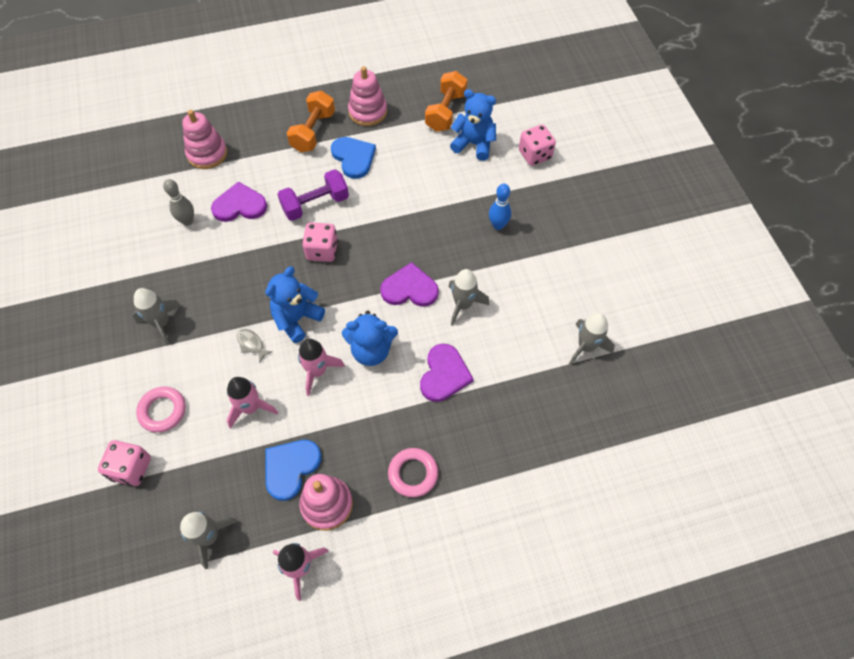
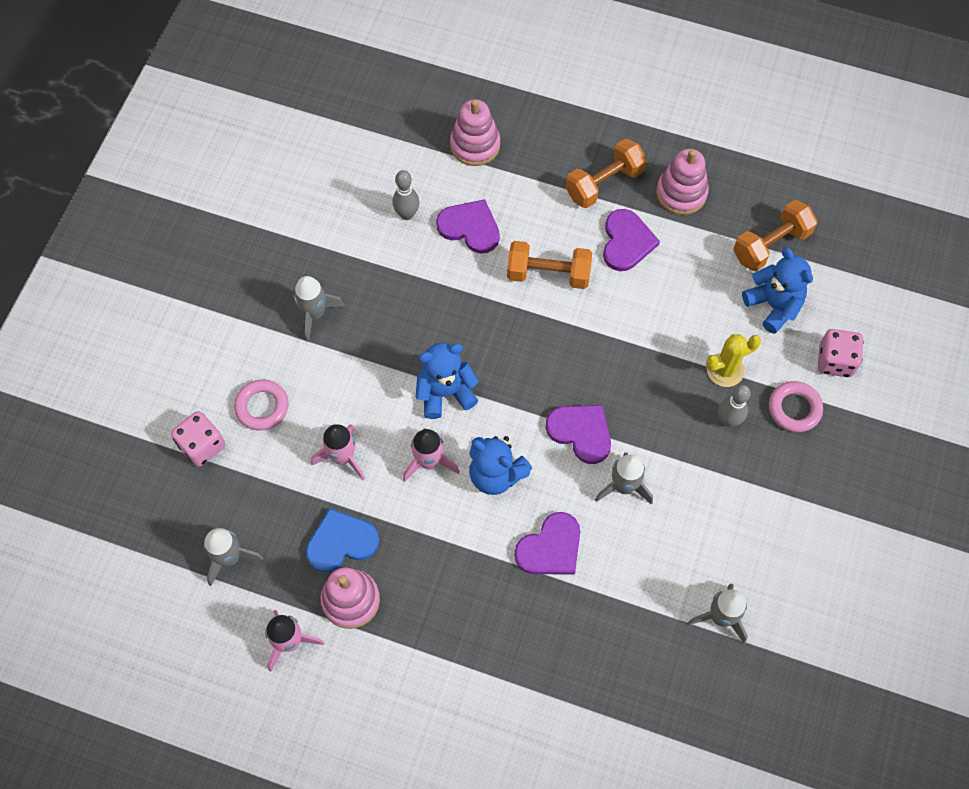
camera: 35 degrees right, 5 degrees up
grey fish [237,329,273,362] -> none
purple dumbbell [277,169,349,221] -> orange dumbbell [507,241,592,289]
pink dice [302,222,338,262] -> none
blue heart [331,137,376,179] -> purple heart [603,209,660,271]
pink ring [388,448,438,497] -> pink ring moved to [769,381,823,432]
blue bowling pin [489,184,511,230] -> grey bowling pin [718,385,751,427]
none -> yellow cactus [706,334,761,387]

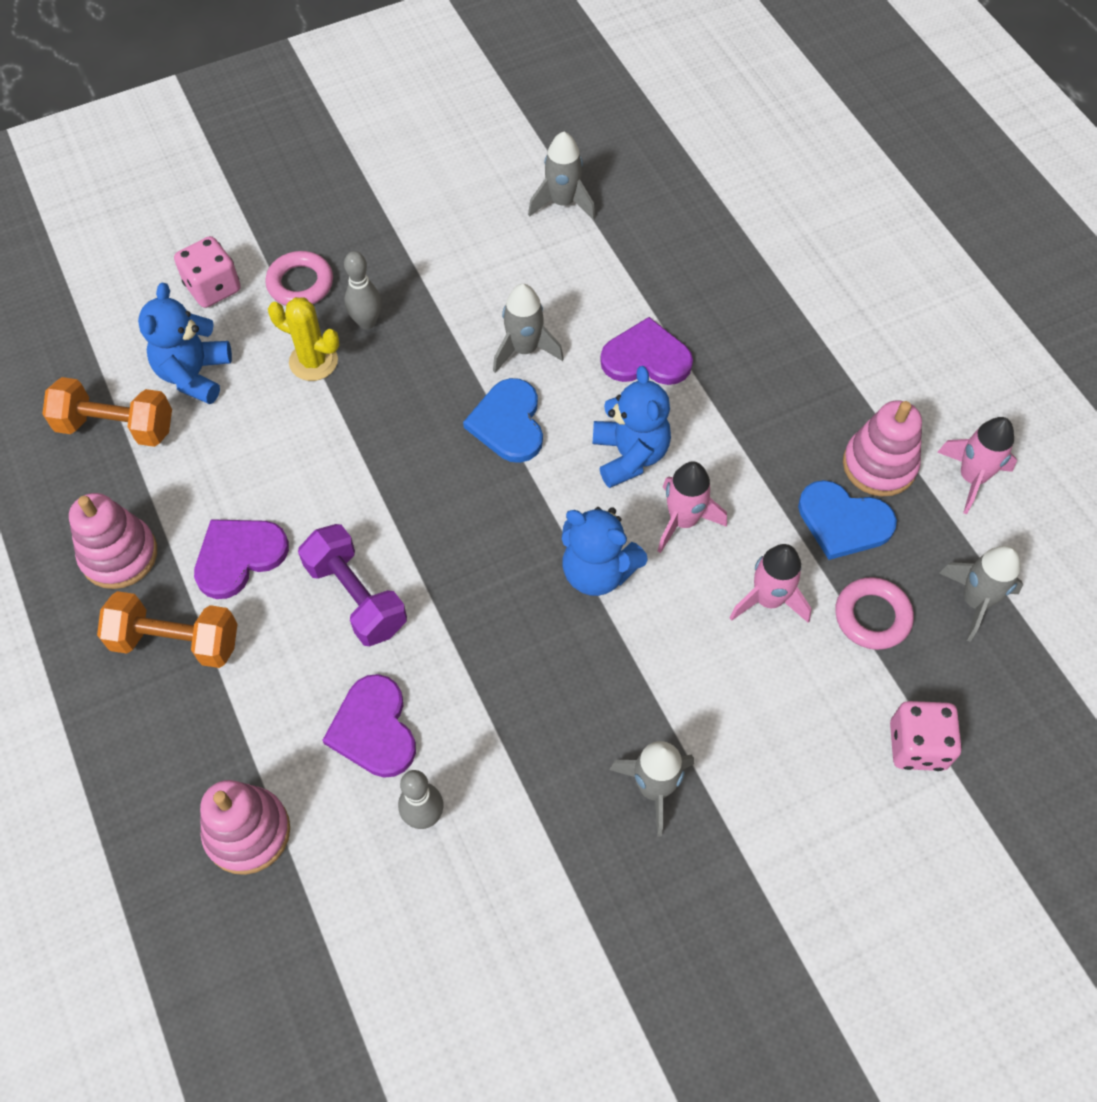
camera: 135 degrees left, 5 degrees down
pink ring [234,379,288,431] -> pink ring moved to [835,577,914,650]
orange dumbbell [507,241,592,289] -> purple dumbbell [298,524,407,646]
purple heart [546,405,611,464] -> blue heart [463,378,543,463]

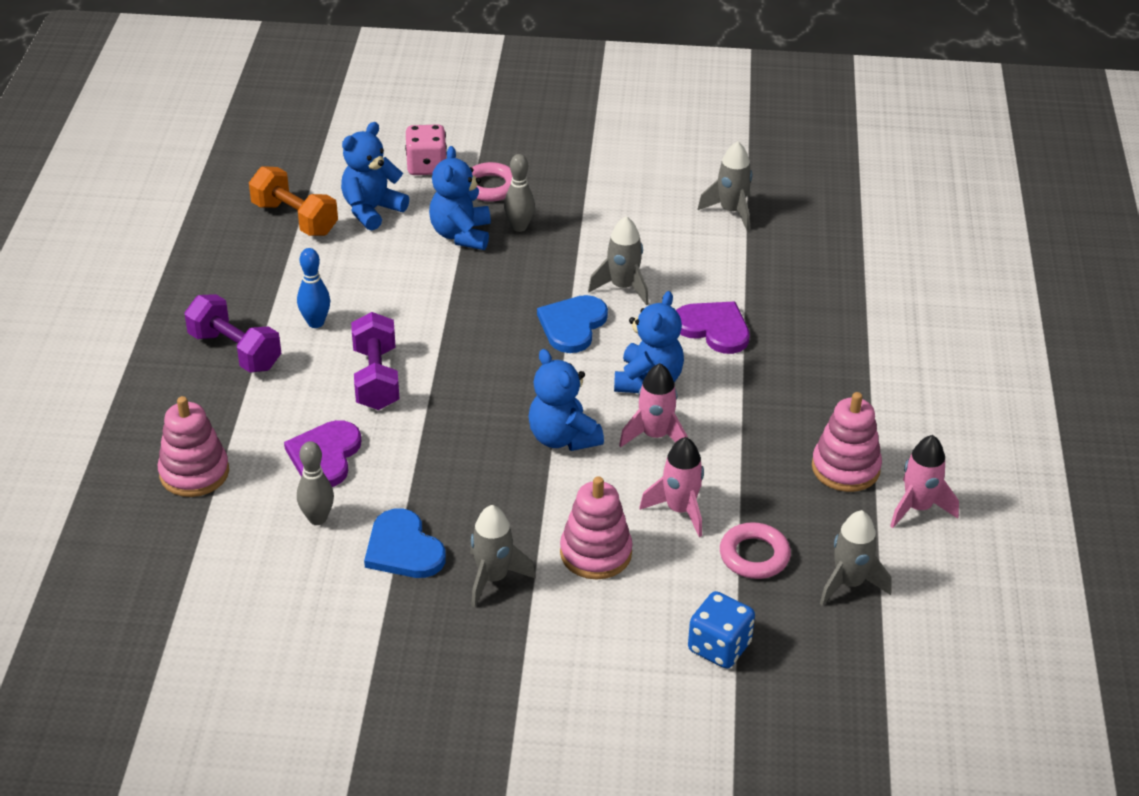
camera: 30 degrees right, 20 degrees down
pink stacking toy [69,493,157,589] -> pink stacking toy moved to [560,476,633,580]
orange dumbbell [97,591,237,668] -> purple dumbbell [184,294,281,372]
purple heart [194,519,289,599] -> blue bowling pin [297,248,330,328]
yellow cactus [268,297,339,381] -> blue teddy bear [429,146,491,250]
blue heart [798,480,897,560] -> blue heart moved to [364,508,446,578]
pink dice [890,701,962,771] -> blue dice [688,591,755,668]

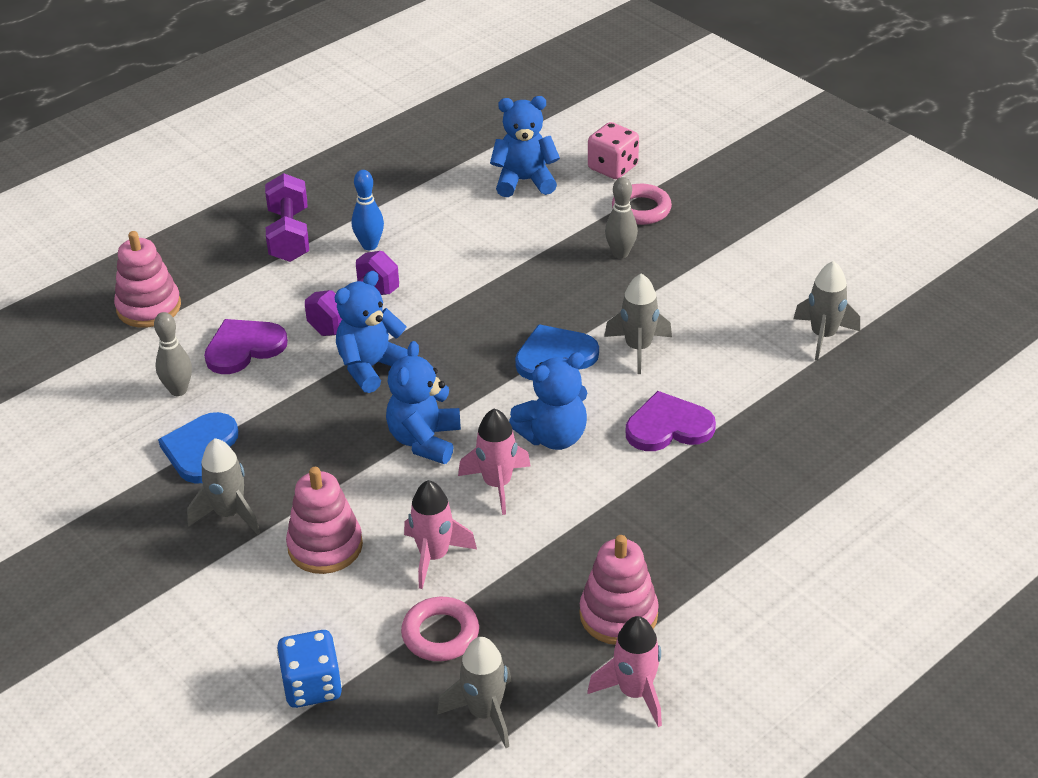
camera: 45 degrees right, 0 degrees up
orange dumbbell [249,166,338,236] -> none
blue teddy bear [429,146,491,250] -> blue teddy bear moved to [335,271,408,393]
purple heart [676,302,750,354] -> purple heart turned 90 degrees counterclockwise [626,391,716,451]

